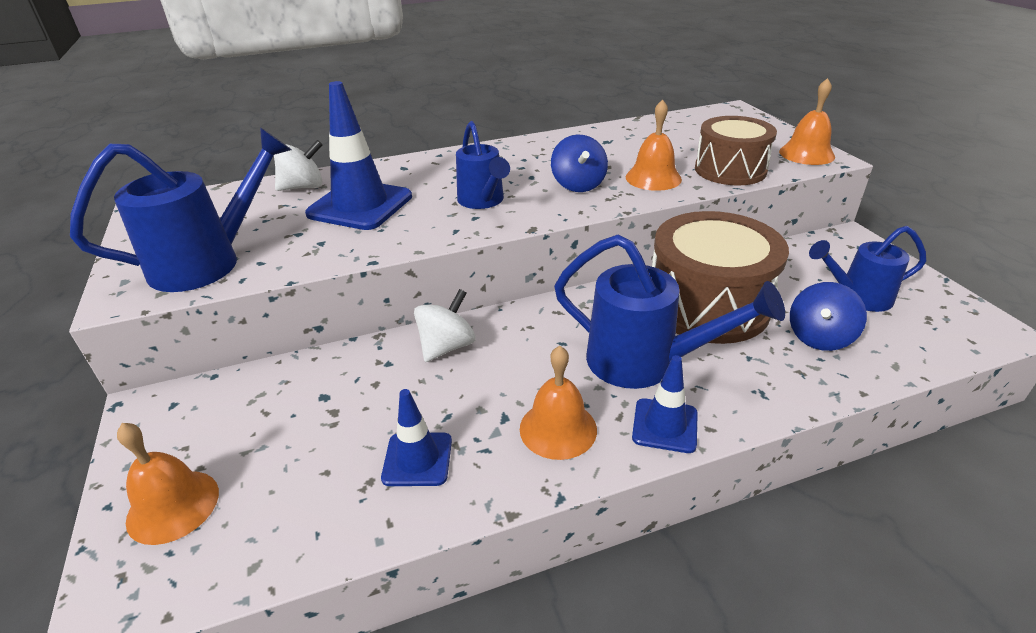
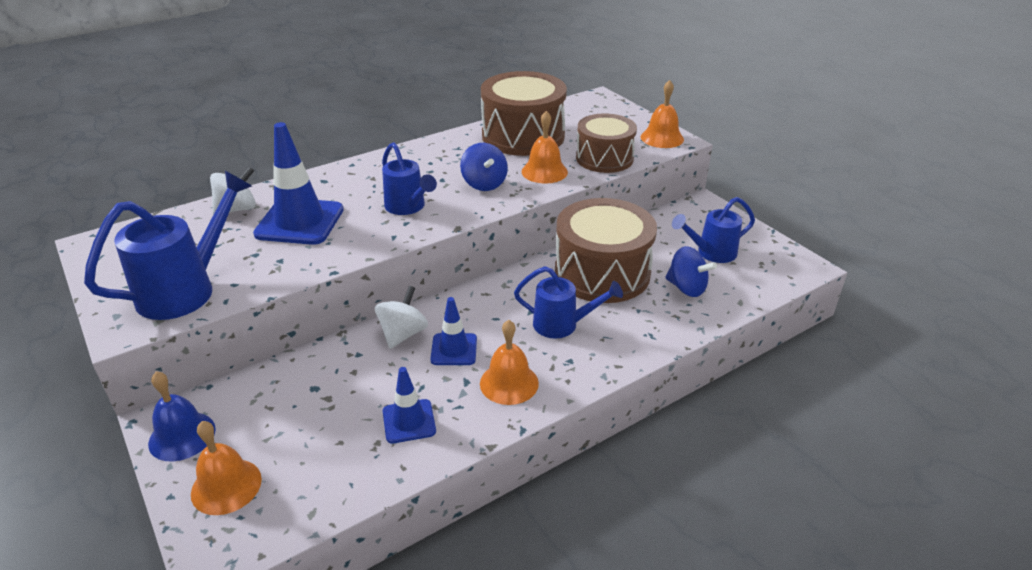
camera: 15 degrees left, 0 degrees up
blue watering can [554,235,785,389] -> blue watering can [514,266,623,339], size x0.65
blue traffic cone [632,355,698,453] -> blue traffic cone moved to [430,297,477,365]
blue spinning top [790,282,867,351] -> blue spinning top turned 75 degrees counterclockwise [665,246,717,297]
none -> blue bell [148,371,216,461]
none -> brown drum [481,71,567,156]

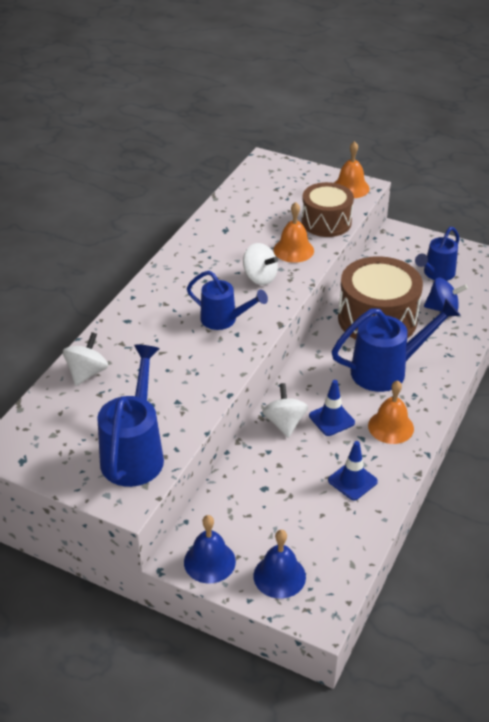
camera: 30 degrees left, 5 degrees up
orange bell [191,421,262,515] -> blue bell [254,530,306,599]
blue traffic cone [253,122,344,245] -> none
blue spinning top [460,143,508,191] -> white spinning top [243,243,278,285]
brown drum [481,71,567,156] -> none
blue watering can [514,266,623,339] -> blue watering can [332,299,461,392], size x1.55

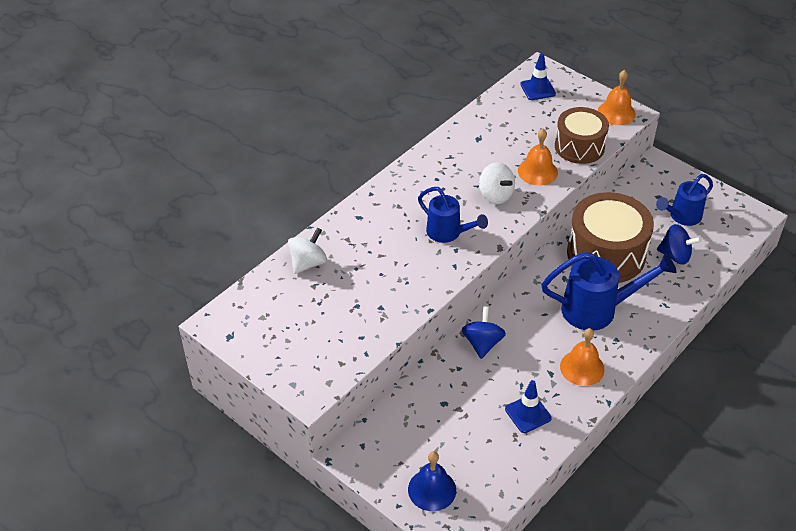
camera: 15 degrees right, 5 degrees up
blue watering can [97,345,164,487] -> none
blue bell [184,515,236,583] -> none
white spinning top [262,383,308,438] -> blue spinning top [462,307,506,359]
blue traffic cone [309,380,355,436] -> blue traffic cone moved to [520,53,556,100]

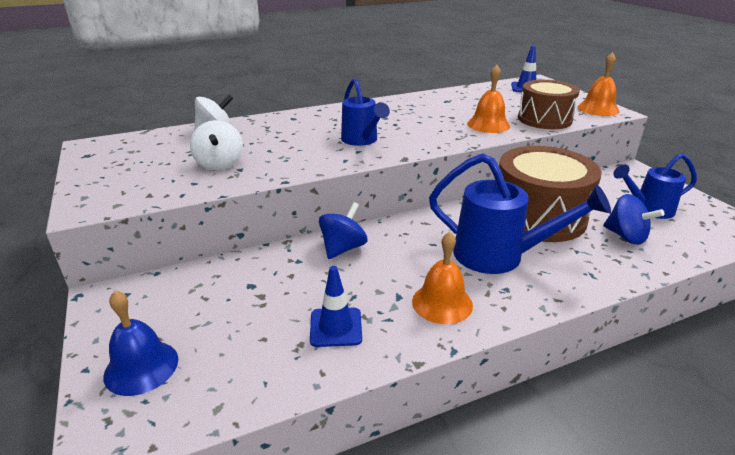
camera: 25 degrees right, 15 degrees down
white spinning top [479,162,515,204] -> white spinning top moved to [190,120,243,170]

